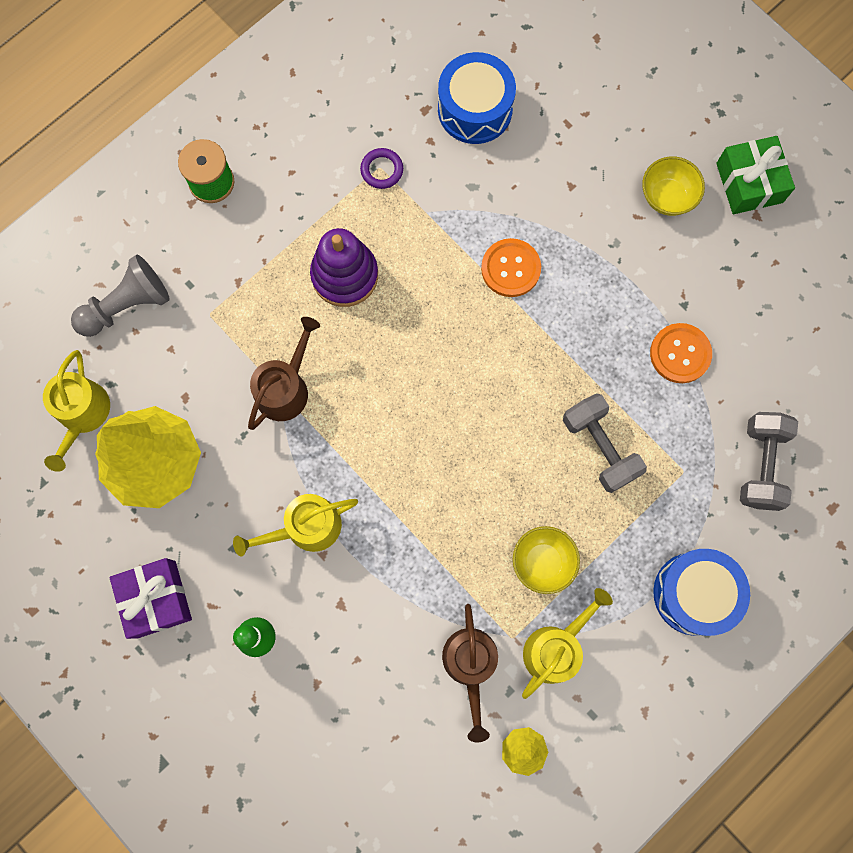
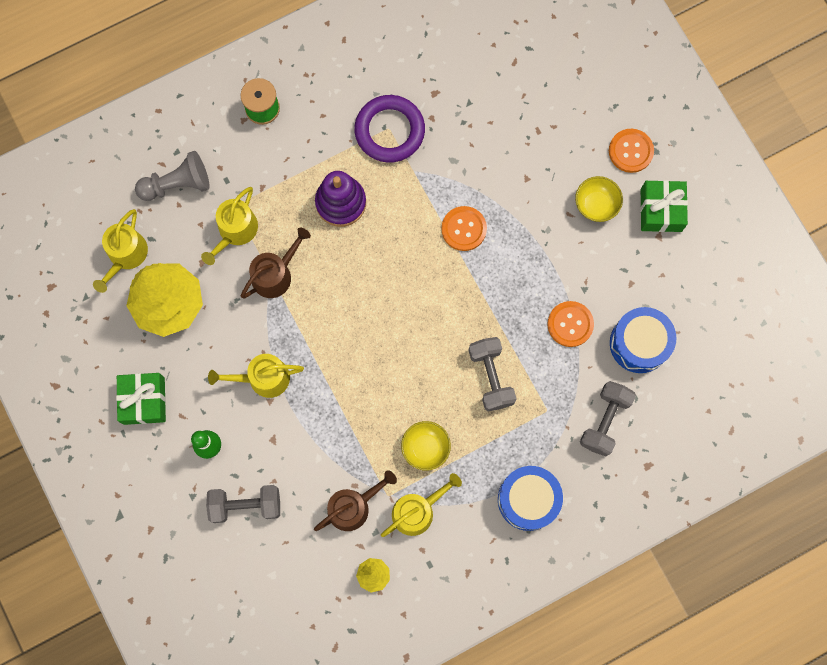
camera: 15 degrees right, 0 degrees up
purple gift [109,558,192,639] -> green gift [116,373,166,425]
purple ring [360,148,403,189] -> purple ring [354,95,425,163], size x2.15
blue drum [438,52,516,144] -> blue drum moved to [610,307,677,373]
brown watering can [442,604,498,742] -> brown watering can turned 135 degrees counterclockwise [314,470,397,531]
none -> yellow watering can [201,187,258,265]
none -> grey dumbbell [206,485,280,523]
none -> orange button [609,129,654,173]

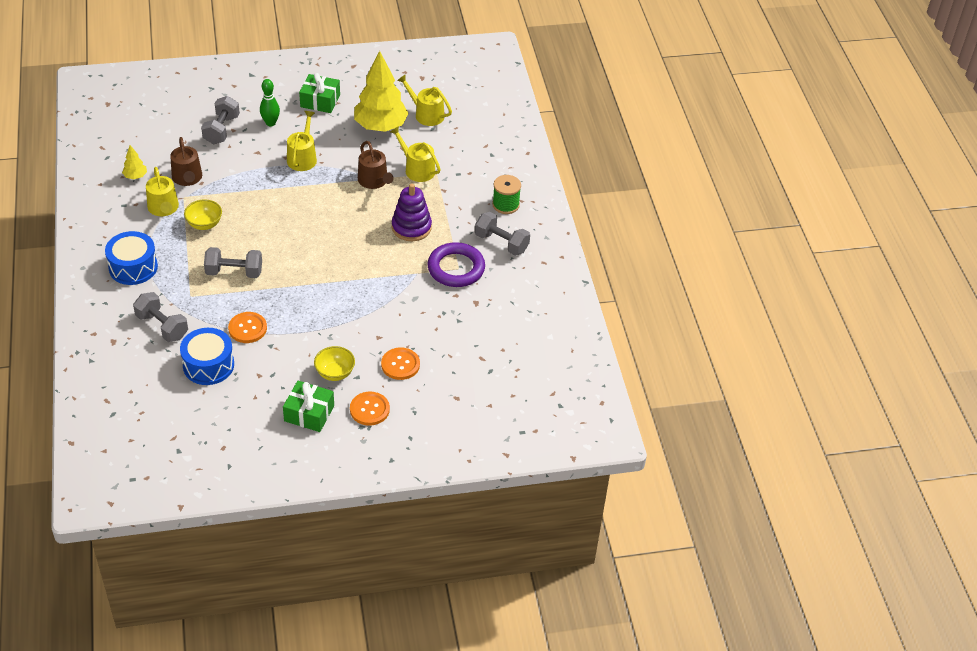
camera: 105 degrees right, 30 degrees down
grey pawn [135,151,210,201] -> none
orange button [441,206,487,251] -> orange button moved to [381,347,420,380]
none -> grey dumbbell [475,212,530,256]

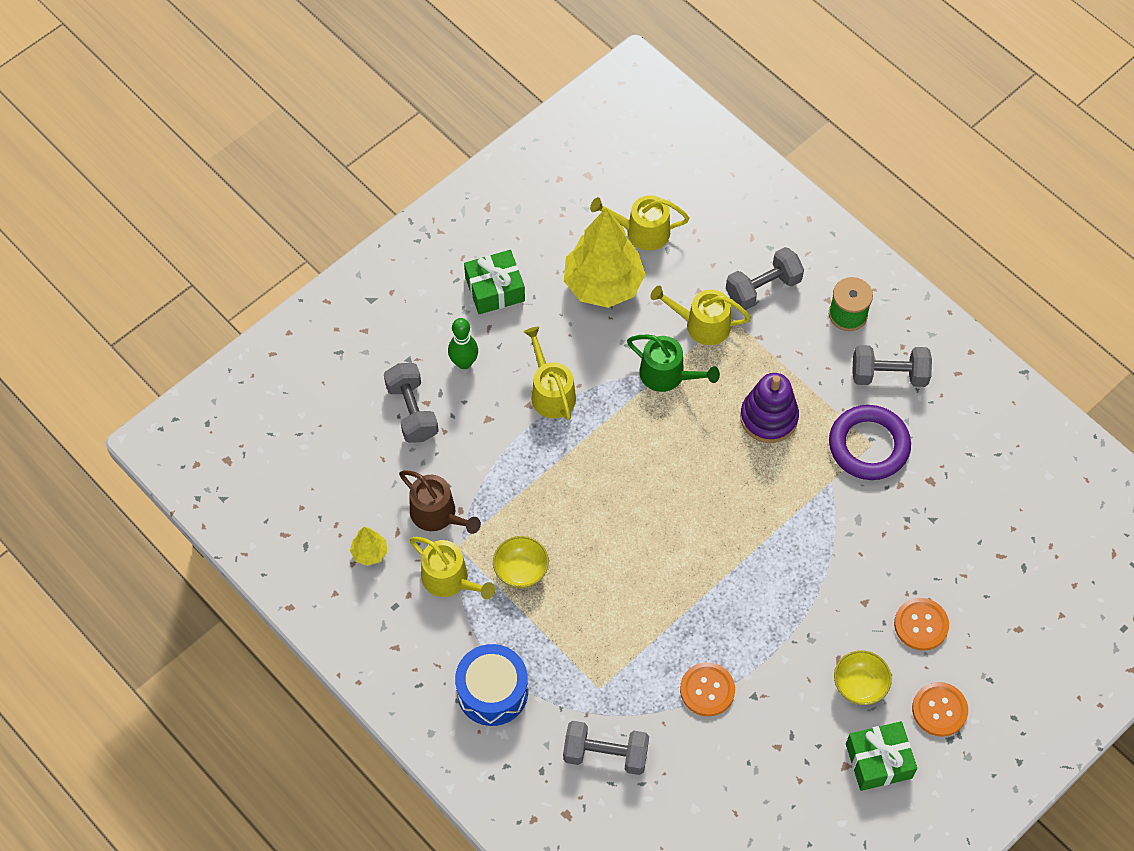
camera: 30 degrees left, 15 degrees up
blue drum [180,328,234,385] -> none
grey dumbbell [204,247,262,278] -> grey dumbbell moved to [726,247,804,310]
brown watering can [358,141,394,189] -> green watering can [627,335,720,392]

